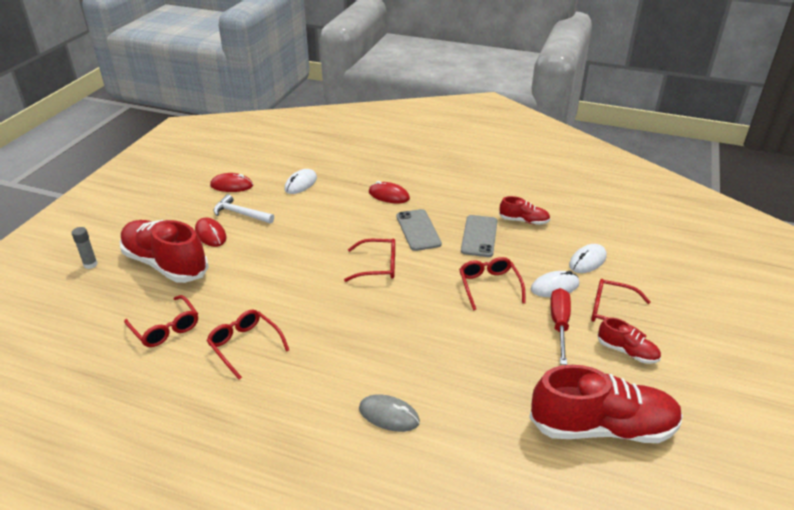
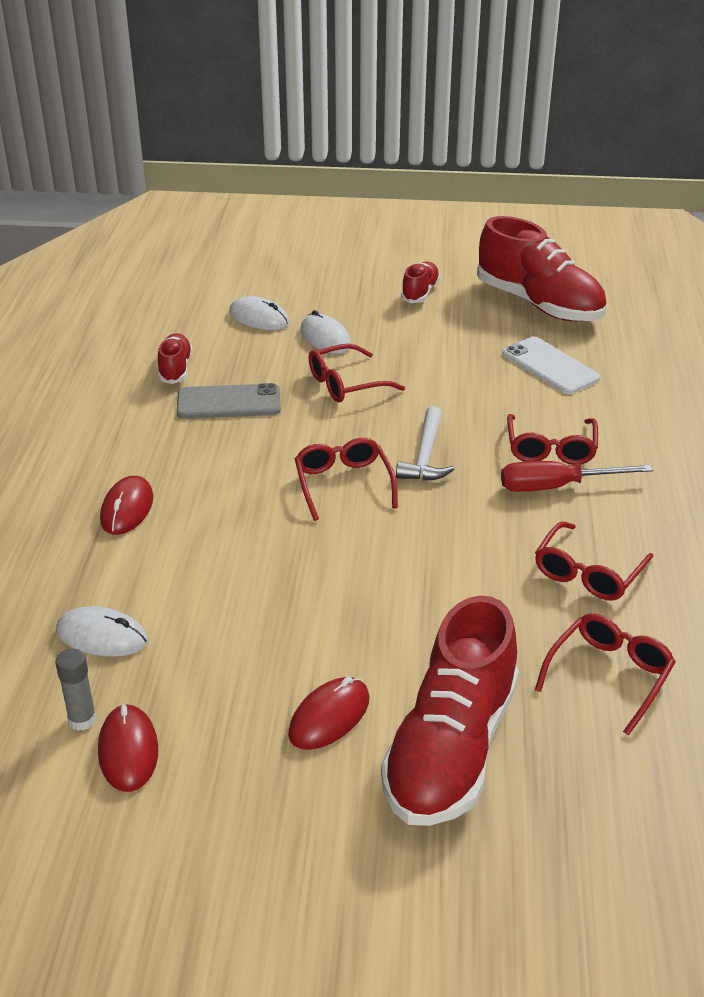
camera: 105 degrees left, 0 degrees up
grey glue stick [72,227,98,269] -> grey glue stick moved to [55,649,96,730]
white hammer [214,194,274,223] -> white hammer moved to [396,406,454,481]
grey mouse [359,395,420,432] -> none
grey phone [397,209,442,251] -> none
red shoe [529,365,683,443] -> red shoe turned 150 degrees clockwise [477,216,607,322]
red screwdriver [550,288,571,365] -> red screwdriver moved to [501,461,653,492]
red glasses [591,279,651,338] -> red glasses moved to [507,414,598,465]
none -> white phone [502,337,600,394]

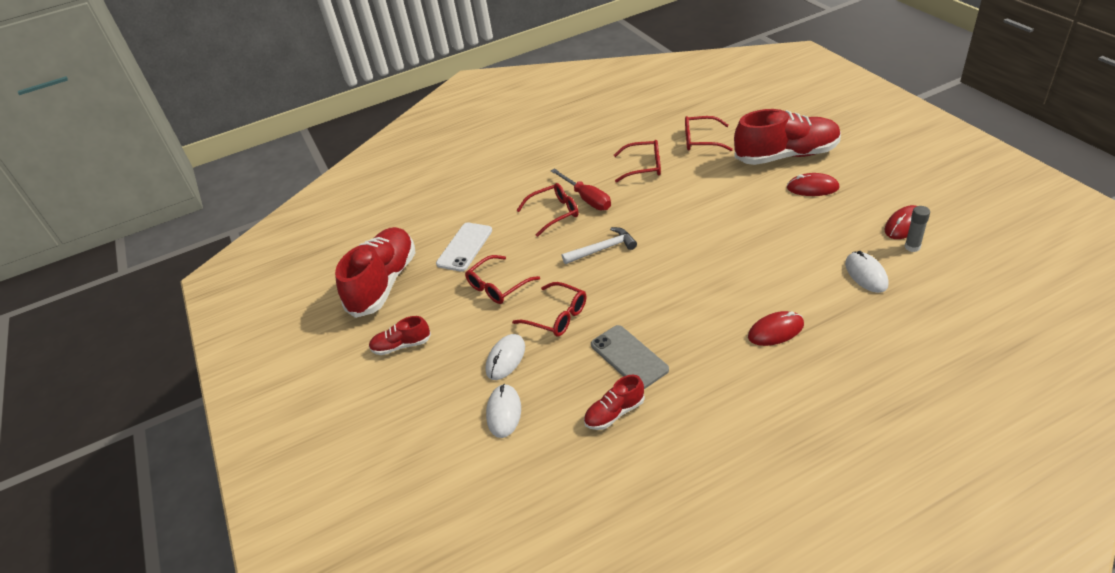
camera: 115 degrees left, 5 degrees up
red glasses [295,438,398,521] -> red glasses moved to [465,255,540,304]

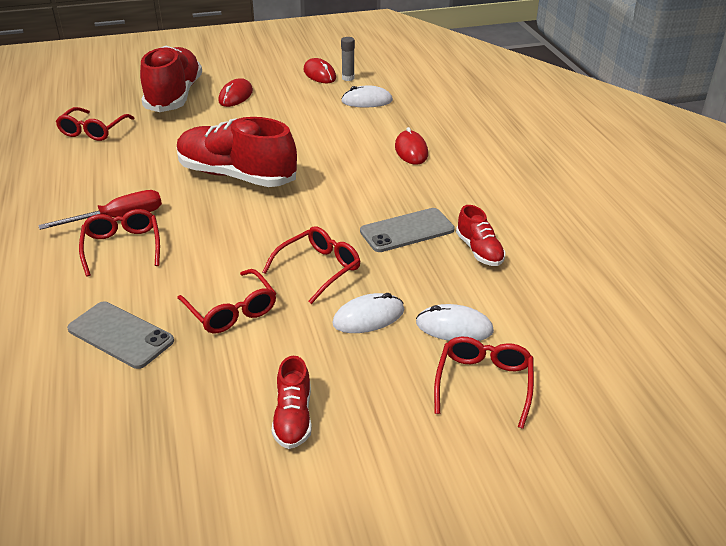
camera: 85 degrees left, 5 degrees down
red shoe [335,227,416,318] -> red shoe moved to [177,117,297,187]
white phone [436,223,492,272] -> grey phone [67,301,174,369]
white mouse [486,334,525,380] -> white mouse turned 60 degrees counterclockwise [332,293,404,333]
white hammer [562,227,637,264] -> none
red glasses [614,140,661,183] -> red glasses moved to [434,337,534,429]

